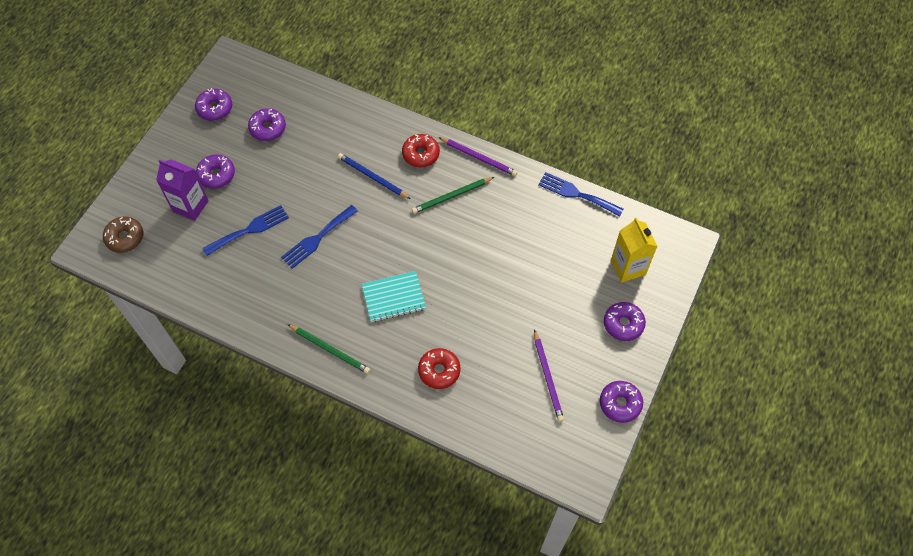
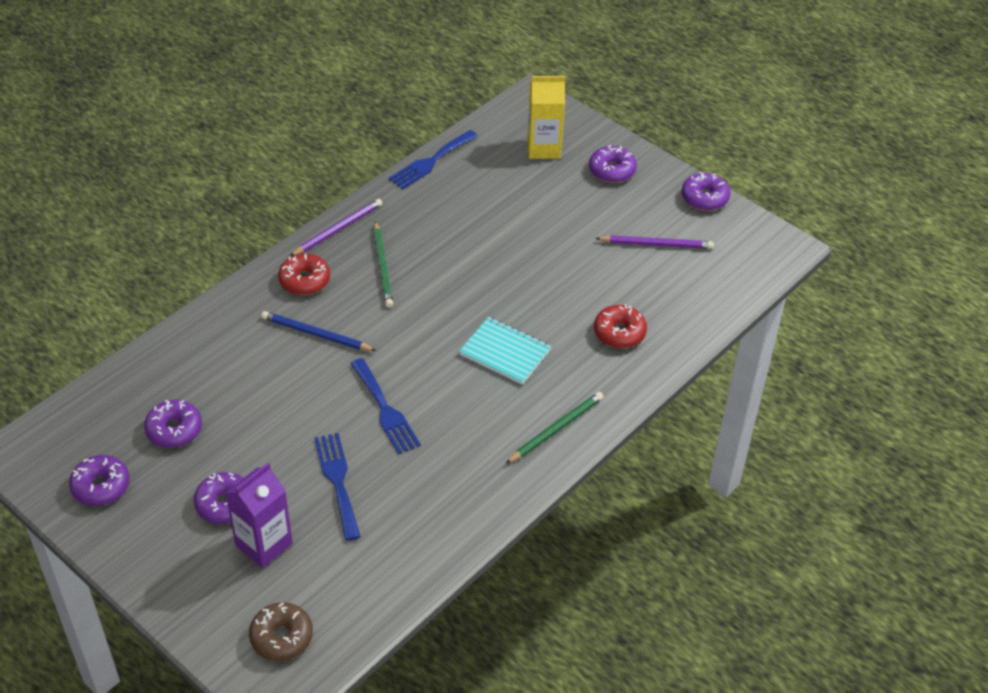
camera: 75 degrees left, 15 degrees down
blue pencil [338,153,411,199] -> blue pencil turned 60 degrees clockwise [261,311,376,351]
turquoise notebook [361,271,426,322] -> turquoise notebook turned 60 degrees counterclockwise [459,317,551,385]

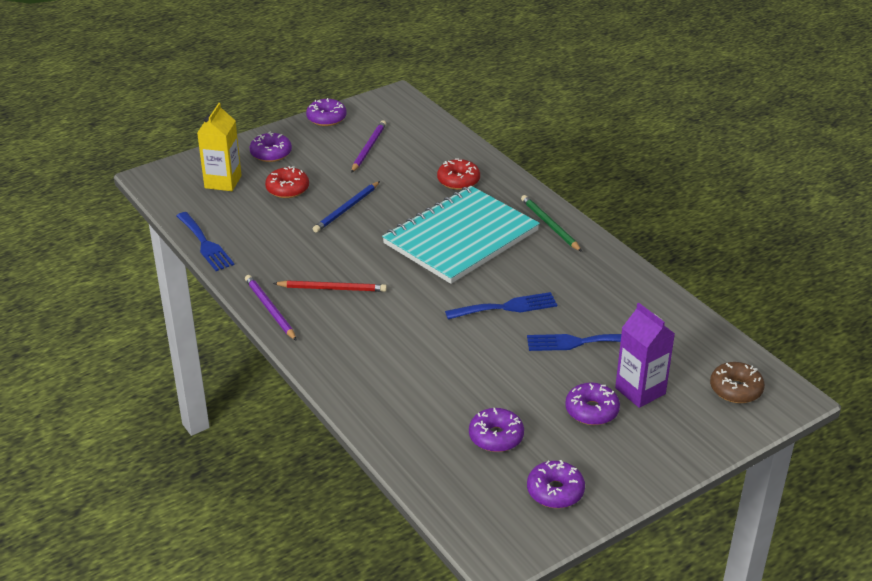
camera: 75 degrees left, 10 degrees down
blue pencil [261,311,376,351] -> blue pencil moved to [313,181,380,233]
red donut [278,254,330,295] -> red donut moved to [265,166,309,198]
green pencil [373,221,393,308] -> red pencil [273,281,387,292]
turquoise notebook [459,317,551,385] -> turquoise notebook [382,186,540,284], size x2.01

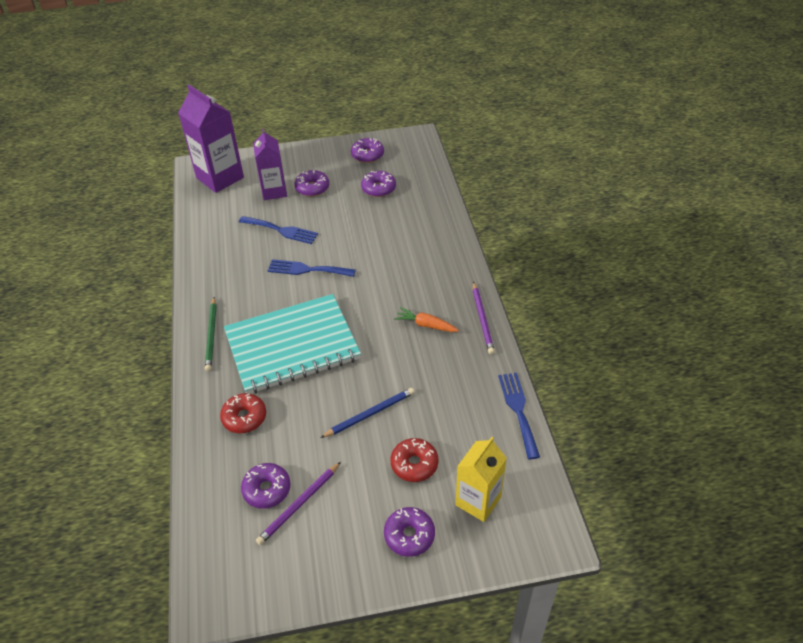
camera: 155 degrees left, 10 degrees up
red pencil [273,281,387,292] -> orange carrot [394,307,459,332]
purple donut [306,98,347,126] -> purple donut moved to [241,463,291,509]
brown donut [710,362,765,403] -> purple carton [178,85,244,193]

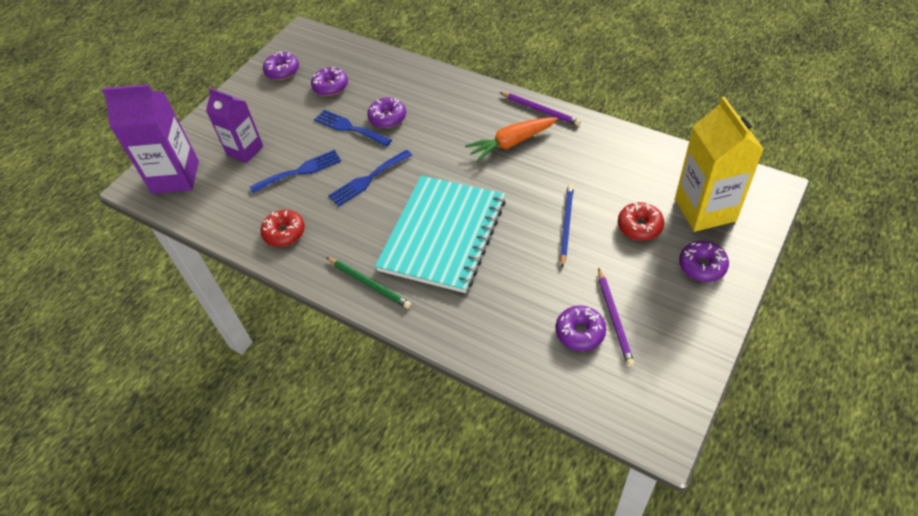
camera: 45 degrees left, 5 degrees up
red donut [220,393,266,433] -> red donut moved to [261,210,305,247]
purple donut [295,170,329,197] -> purple donut moved to [367,97,406,128]
orange carrot [394,307,459,332] -> orange carrot [465,117,558,162], size x1.52
yellow carton [455,437,507,522] -> yellow carton [675,96,764,232], size x1.50
blue fork [498,373,540,459] -> blue fork moved to [314,110,392,147]

